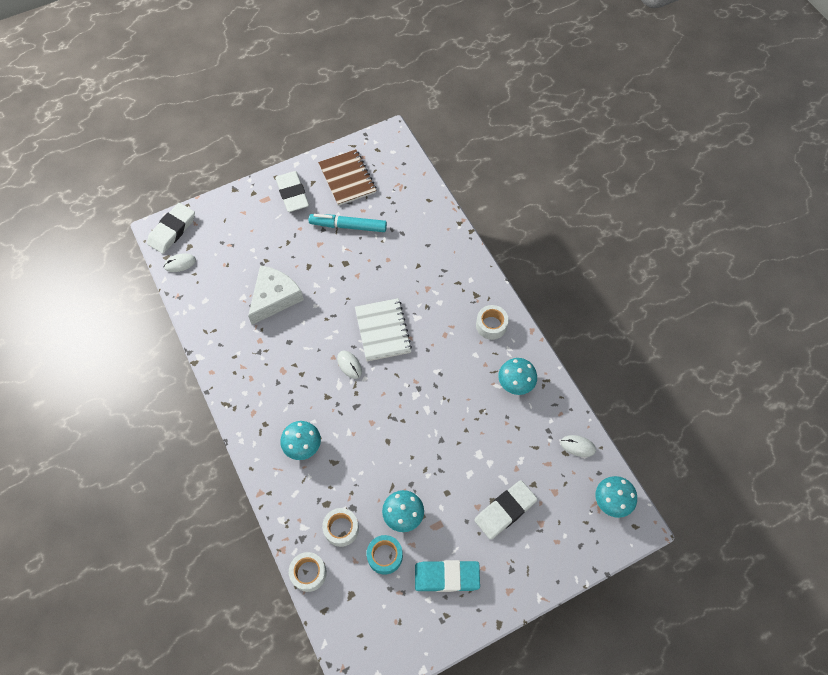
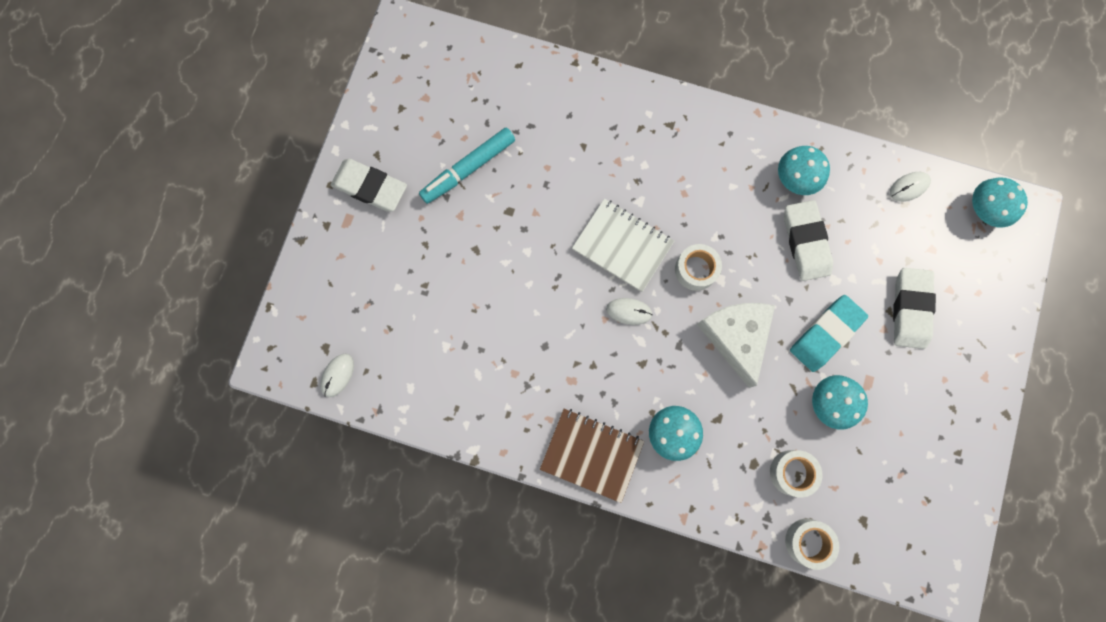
camera: 45 degrees left, 15 degrees up
white eraser [147,203,195,254] -> white eraser moved to [784,200,833,281]
white cheese [248,265,304,325] -> white cheese moved to [697,303,775,388]
brown notebook [318,149,377,206] -> brown notebook moved to [540,409,644,503]
turquoise tape [367,535,403,575] -> none
turquoise eraser [415,560,480,592] -> turquoise eraser moved to [790,295,868,372]
white tape [476,305,509,340] -> white tape moved to [675,244,722,291]

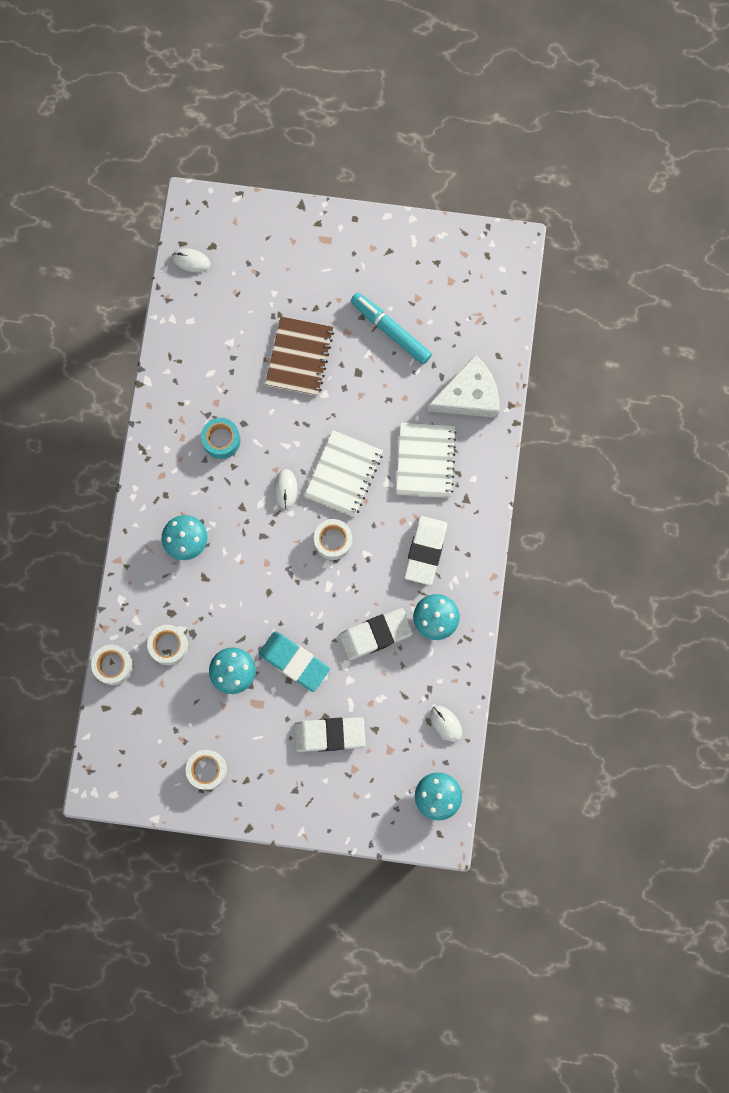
camera: 80 degrees right, 0 degrees up
white eraser [331,159,407,212] -> white eraser moved to [404,516,447,585]
brown notebook [540,409,644,503] -> brown notebook moved to [265,316,334,396]
white cheese [697,303,775,388] -> white cheese moved to [428,354,499,418]
none -> white tape [186,750,227,790]
none -> turquoise tape [201,418,241,459]
none -> white notebook [396,423,457,498]

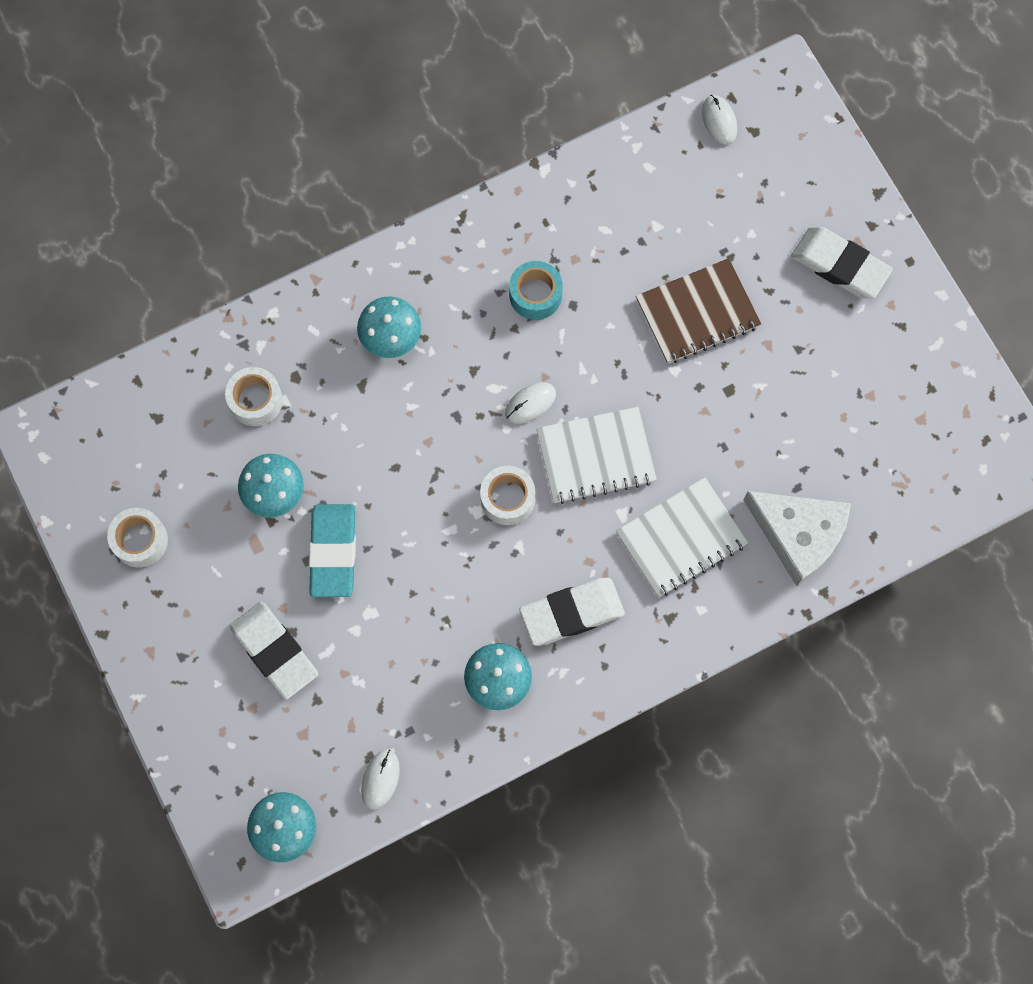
camera: 55 degrees right, 5 degrees down
white tape [91,645,133,685] -> none
white eraser [339,608,413,660] -> white eraser moved to [791,227,893,299]
turquoise marker [351,293,432,365] -> none

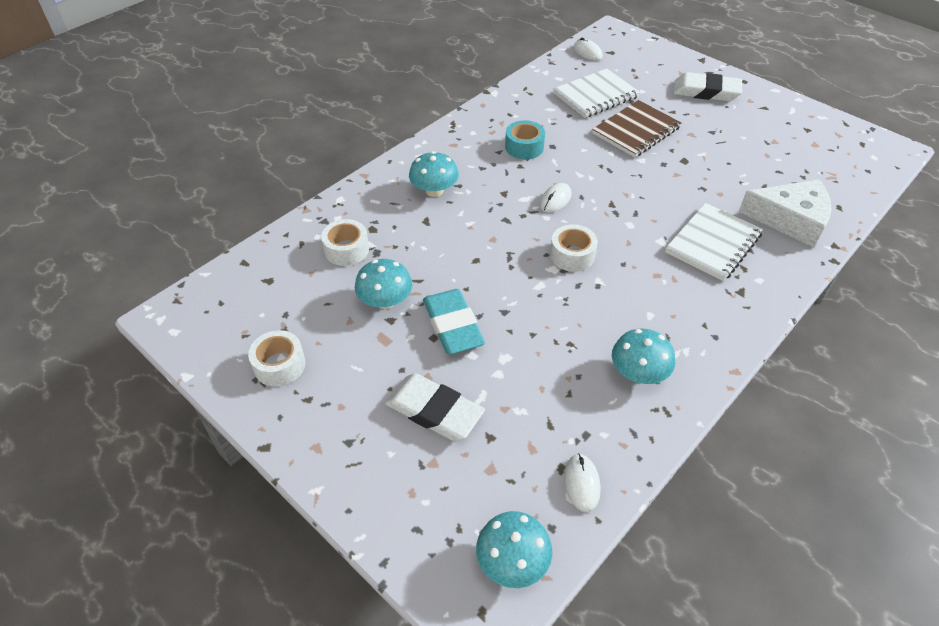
camera: 20 degrees left, 25 degrees down
white eraser [519,578,625,646] -> none
white notebook [536,407,657,504] -> white notebook moved to [553,69,640,118]

